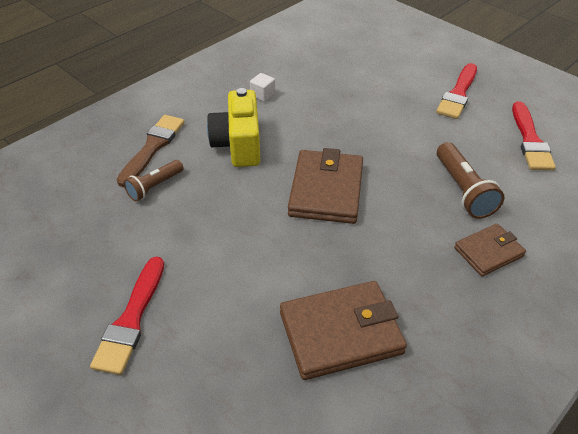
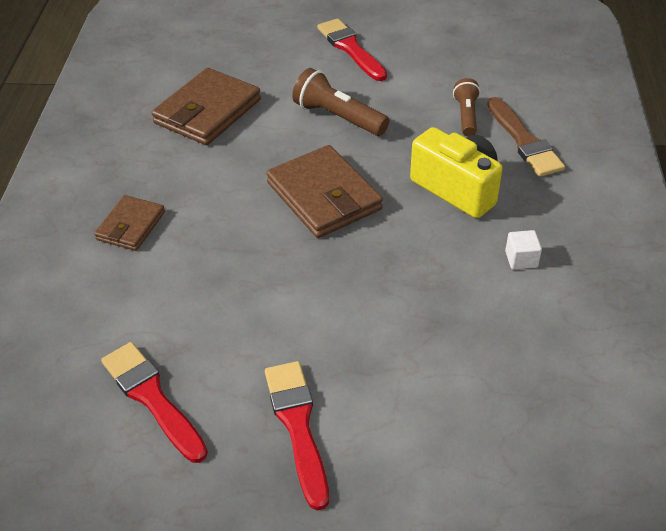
camera: 140 degrees right, 0 degrees up
brown flashlight [437,142,505,219] -> brown flashlight moved to [292,68,389,136]

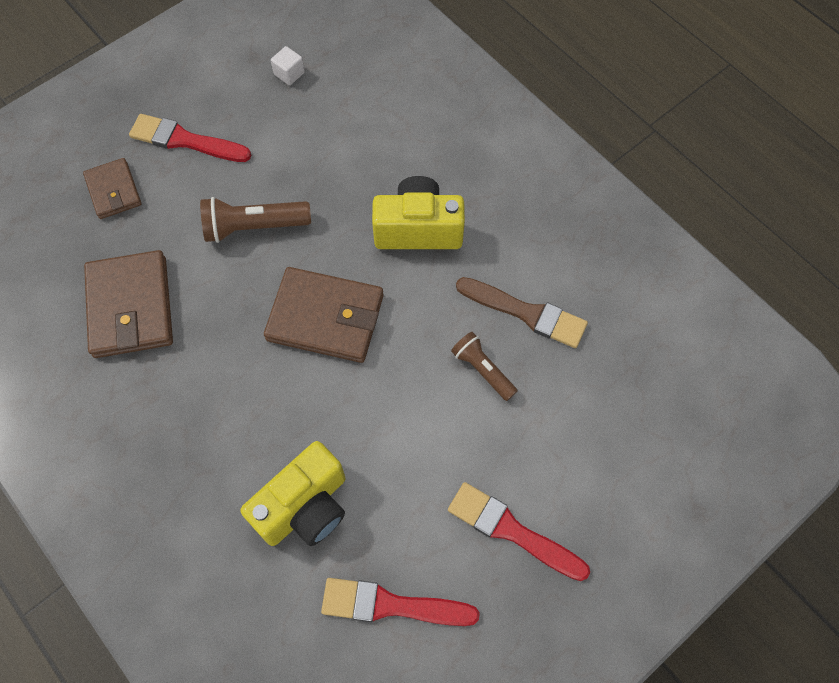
camera: 45 degrees left, 20 degrees up
brown wallet [94,195,165,251] -> brown wallet moved to [83,158,141,219]
brown flashlight [453,78,480,137] -> brown flashlight moved to [451,332,518,401]
brown brush [487,97,565,177] -> brown brush moved to [456,277,588,348]
white cube [505,230,542,270] -> white cube moved to [271,46,305,85]
none -> yellow camera [240,441,345,546]

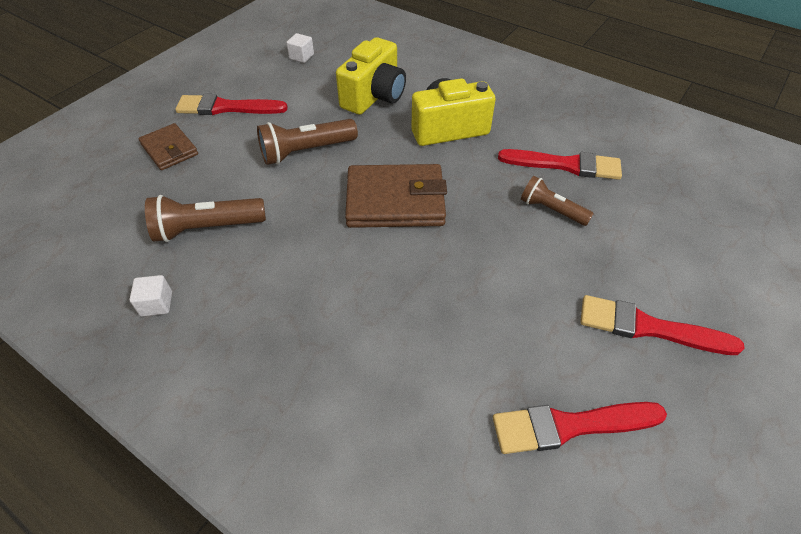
camera: 15 degrees left, 15 degrees down
brown wallet [84,250,173,358] -> brown flashlight [145,195,266,242]
yellow camera [240,441,345,546] -> yellow camera moved to [336,37,406,115]
brown brush [456,277,588,348] -> red brush [498,149,622,180]
none -> white cube [129,275,172,316]

